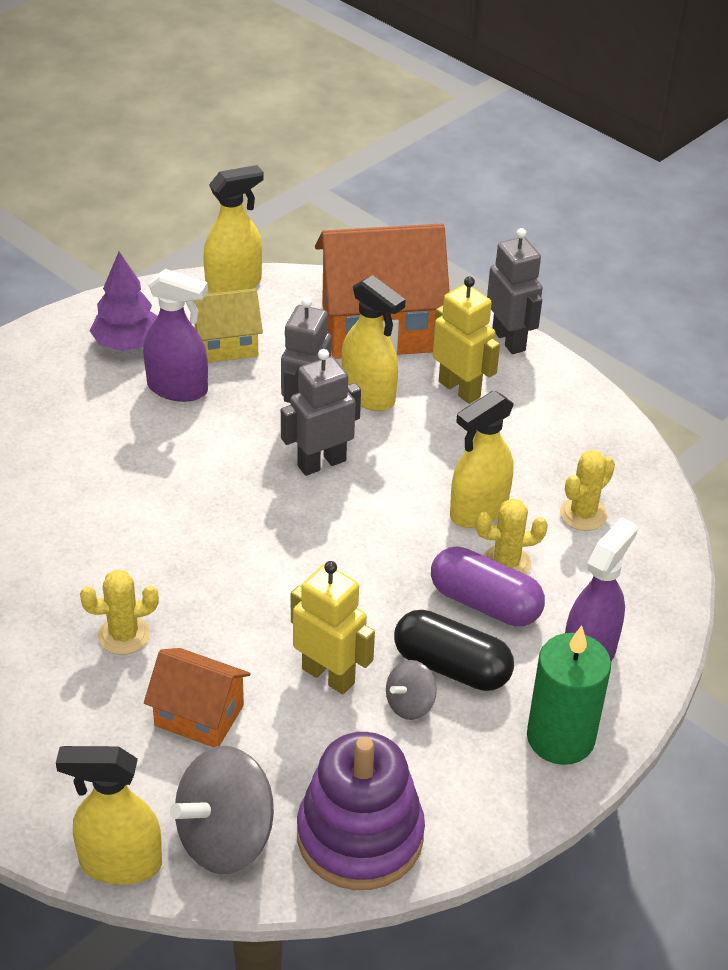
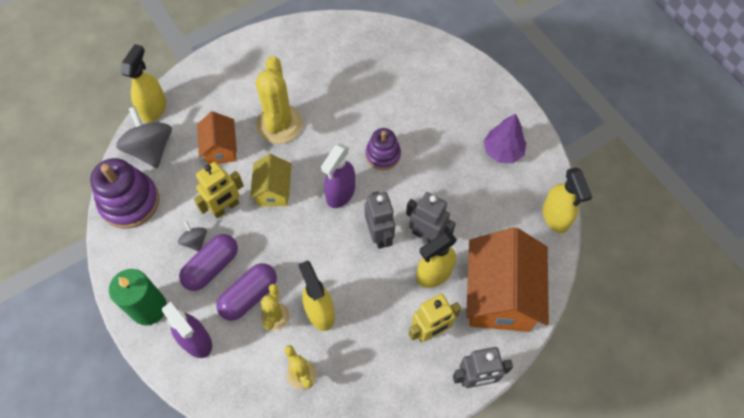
camera: 105 degrees right, 20 degrees up
yellow cactus [80,570,159,655] -> yellow cactus [255,56,303,144], size x1.86
purple spray bottle [143,269,208,402] -> purple spray bottle moved to [321,143,355,208]
orange house [144,648,251,747] -> orange house turned 45 degrees counterclockwise [197,111,237,165]
yellow house [194,288,263,363] -> yellow house moved to [250,154,291,206]
black capsule [394,610,514,691] -> purple capsule [179,234,238,291]
none -> purple stacking toy [366,128,401,170]

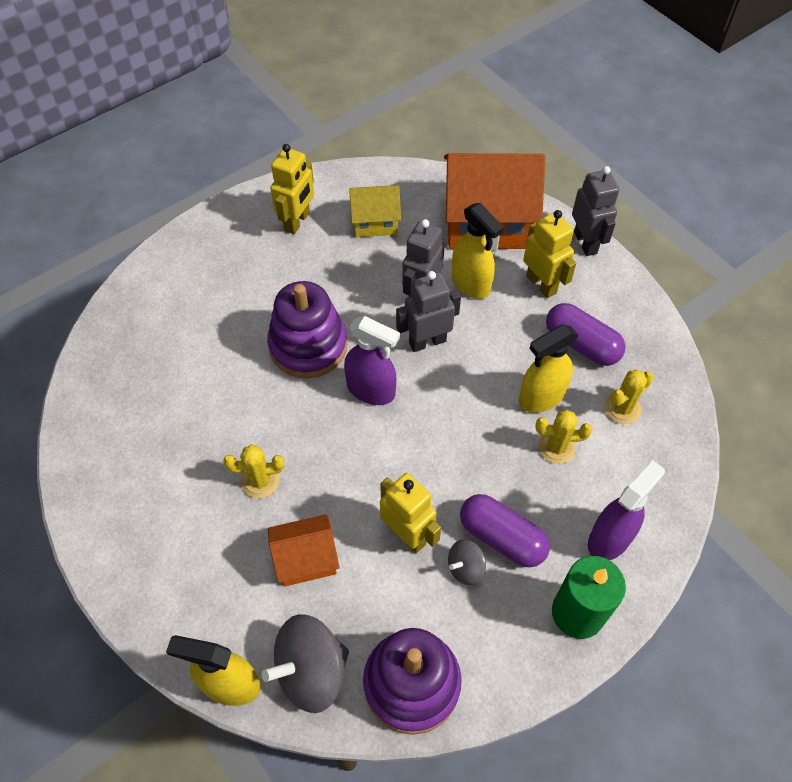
camera: 95 degrees left, 5 degrees down
purple capsule [216,263,277,321] -> purple capsule moved to [546,303,626,366]
yellow house [250,154,291,206] -> yellow house moved to [349,185,401,237]
yellow cactus [255,56,303,144] -> yellow cactus [223,444,284,498], size x0.54
purple stacking toy [366,128,401,170] -> purple stacking toy [267,281,348,378], size x1.63
purple tree [484,114,526,163] -> yellow robot [270,144,314,234]
yellow spray bottle [542,167,592,233] -> none

